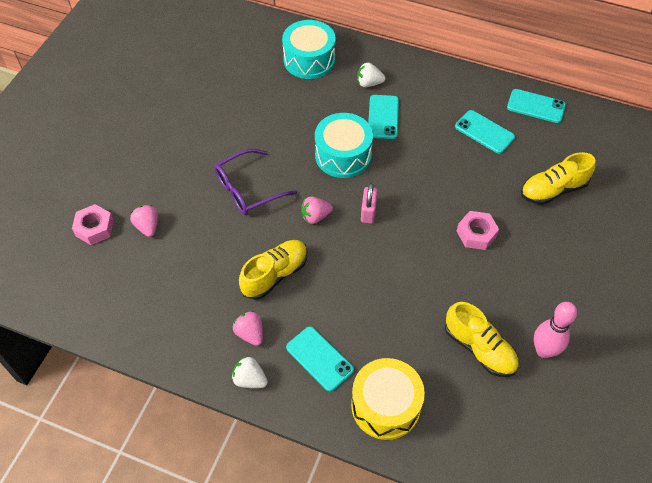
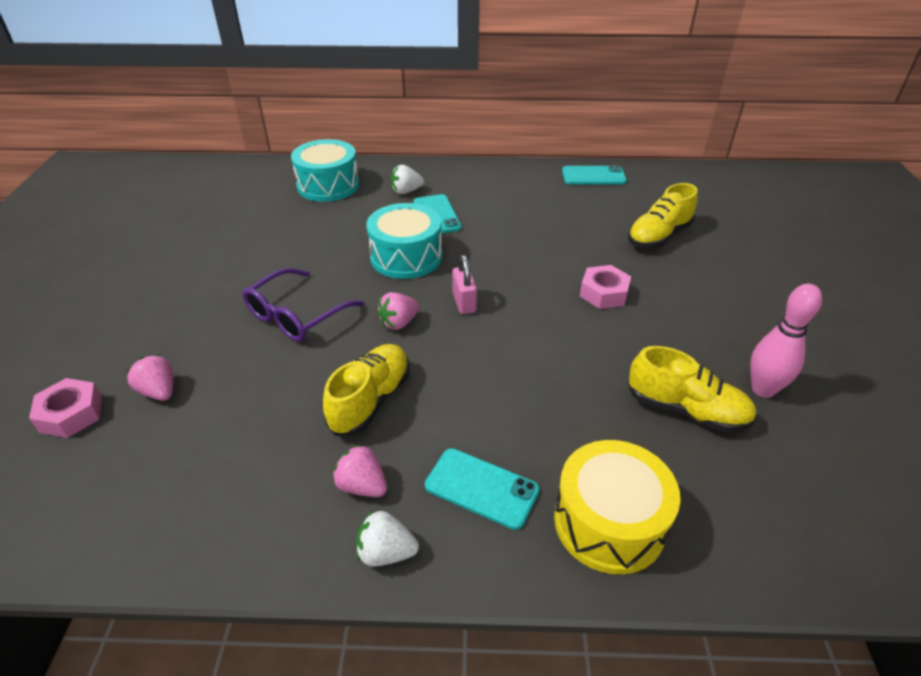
camera: 20 degrees left, 15 degrees down
turquoise phone [455,110,515,154] -> none

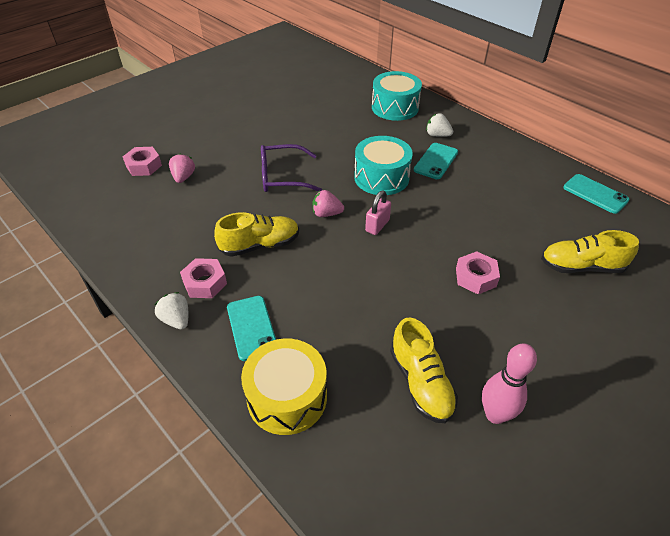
camera: 45 degrees right, 5 degrees up
pink strawberry [333,444,387,497] -> pink nut [180,258,227,298]

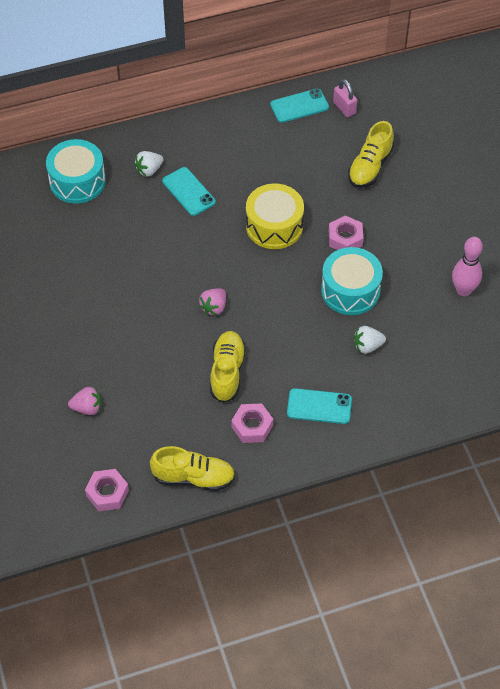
camera: 65 degrees left, 10 degrees up
pink nut [123,147,162,176] -> pink nut moved to [85,469,129,511]
white strawberry [155,292,188,330] -> white strawberry moved to [354,326,386,354]
pink strawberry [169,154,195,183] -> pink strawberry turned 150 degrees clockwise [68,387,101,415]
yellow drum [241,339,327,435] -> yellow drum moved to [246,183,304,249]
purple glasses [261,144,322,192] -> none
turquoise drum [354,136,413,195] -> turquoise drum moved to [321,247,383,315]
pink padlock [365,190,391,235] -> pink padlock moved to [333,79,357,117]
yellow shoe [390,318,458,423] -> yellow shoe moved to [150,446,235,491]

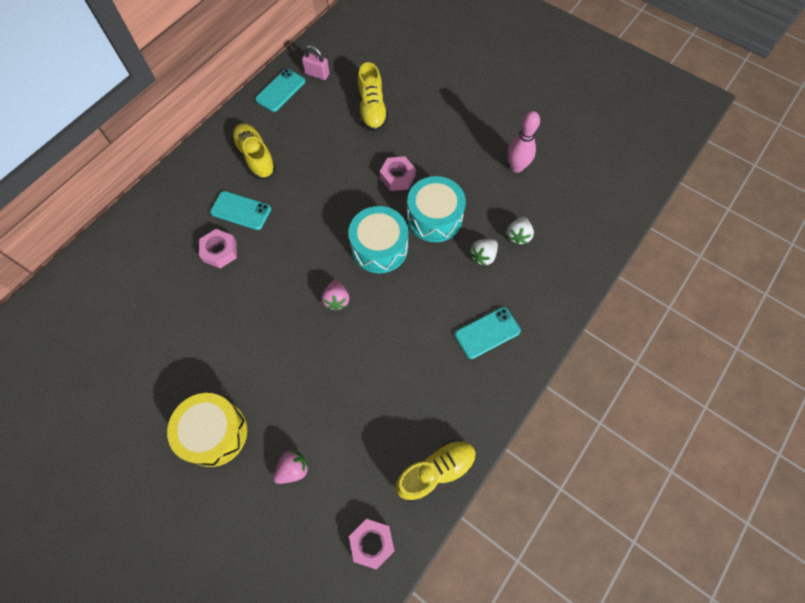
camera: 35 degrees left, 10 degrees up
turquoise drum [46,139,106,204] -> turquoise drum moved to [348,206,408,273]
white strawberry [135,151,164,177] -> white strawberry moved to [507,217,534,245]
yellow shoe [210,331,246,403] -> yellow shoe moved to [232,123,276,179]
pink nut [231,404,273,443] -> pink nut moved to [199,229,237,268]
yellow drum [246,183,304,249] -> yellow drum moved to [167,393,247,467]

